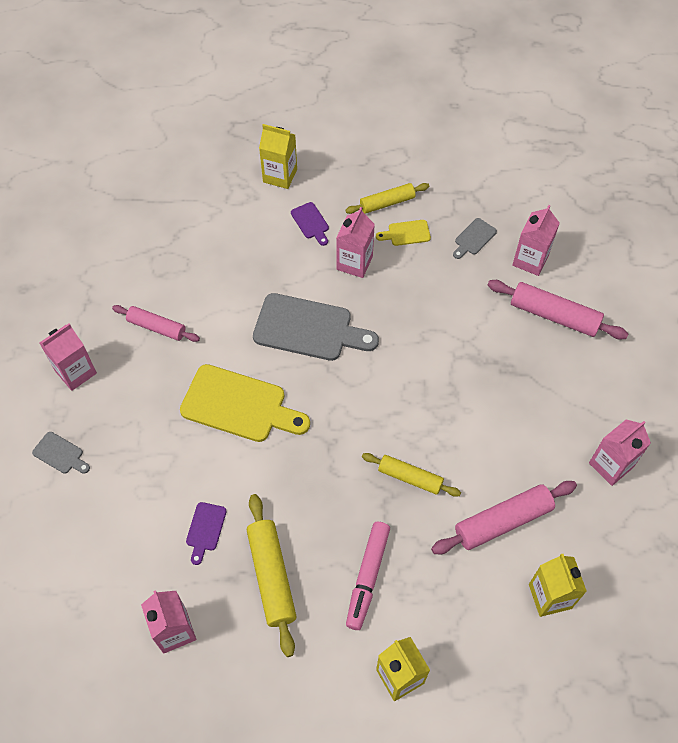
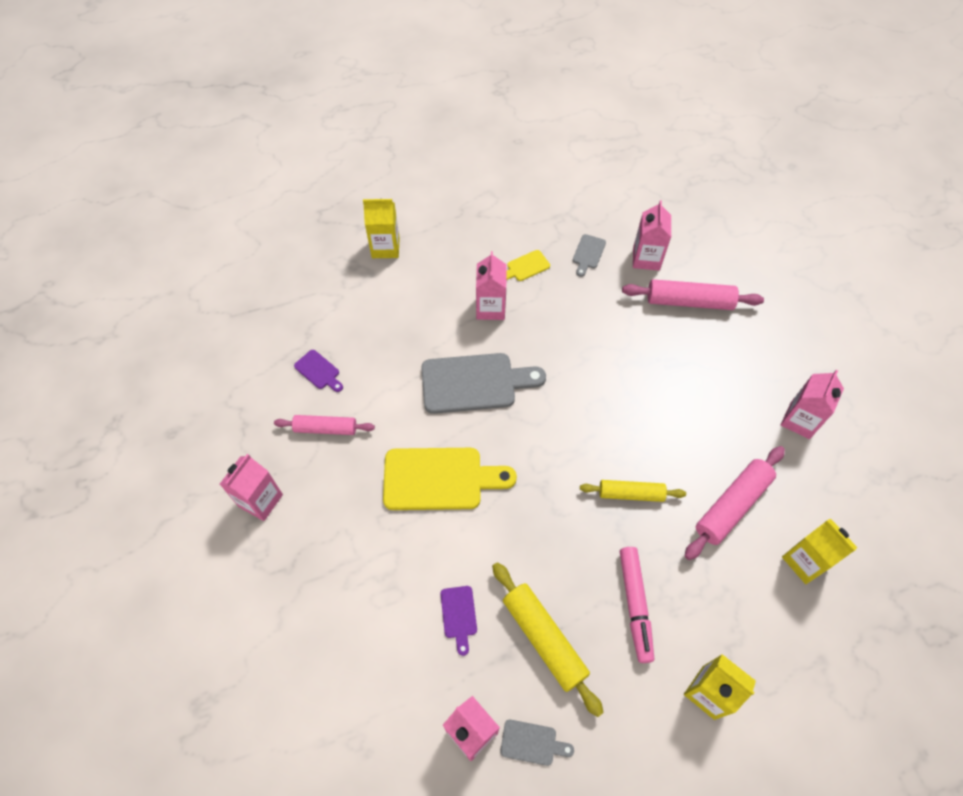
camera: 20 degrees left, 0 degrees up
grey cutting board [32,432,90,474] -> grey cutting board moved to [501,720,574,766]
purple cutting board [291,202,329,246] -> purple cutting board moved to [294,350,343,392]
yellow rolling pin [345,183,429,214] -> none

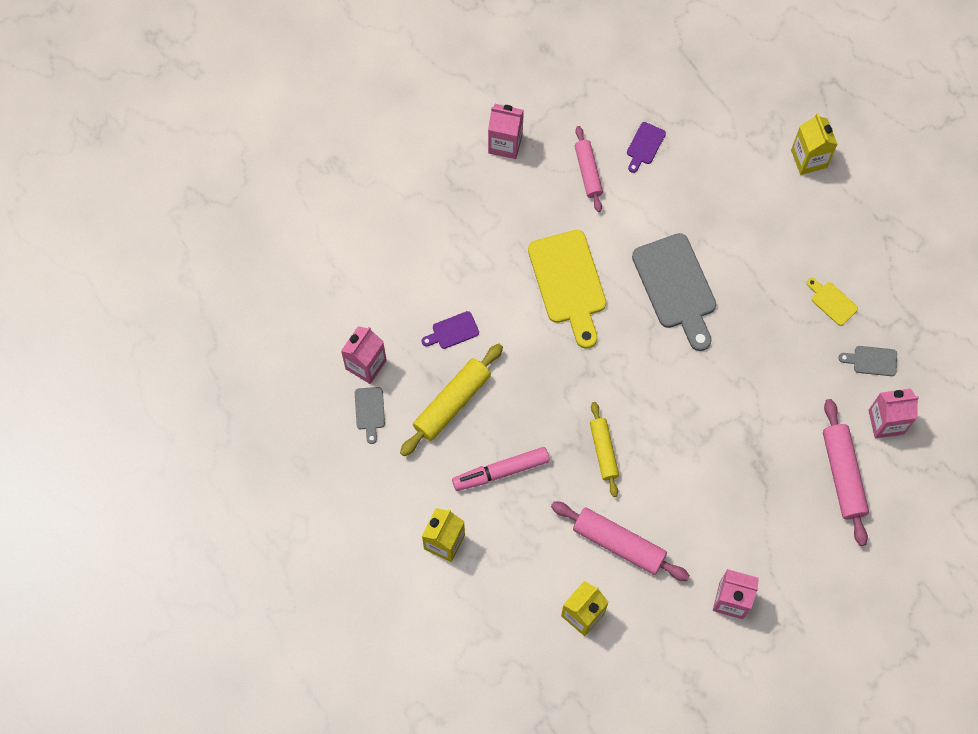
camera: 75 degrees right, 10 degrees up
pink carton [476,251,507,320] -> none

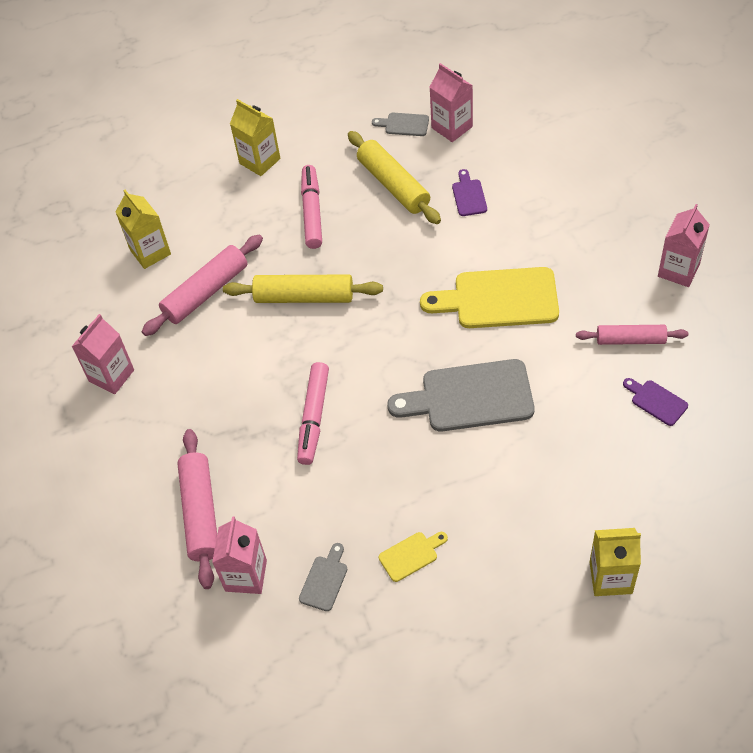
camera: 110 degrees right, 15 degrees down
yellow rolling pin [590,402,619,497] -> yellow rolling pin [223,274,383,303], size x1.52
pink rolling pin [823,399,869,546] -> pink rolling pin turned 75 degrees clockwise [177,429,217,589]
none -> pink marker [297,362,329,465]

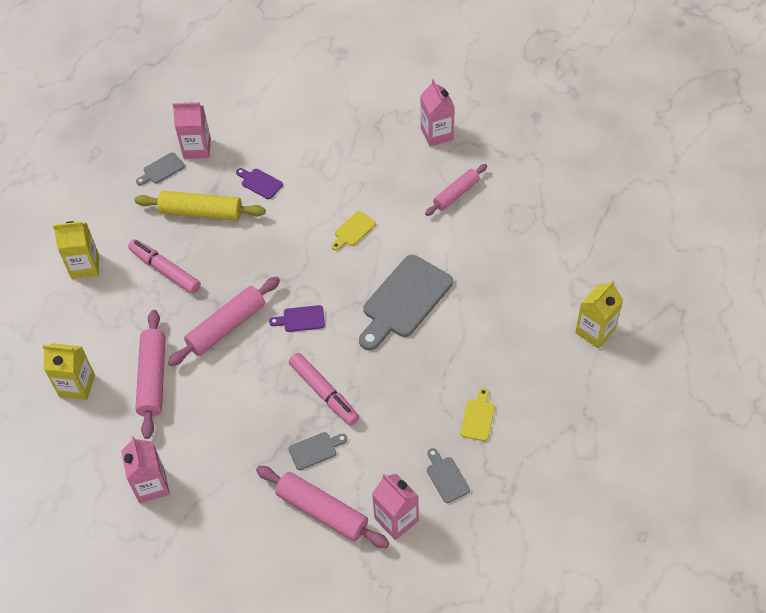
camera: 50 degrees left, 0 degrees up
yellow rolling pin [223,274,383,303] -> pink rolling pin [168,277,280,366]
yellow cutting board [420,267,559,328] -> yellow cutting board [331,211,376,251], size x0.46
purple cutting board [623,378,688,426] -> purple cutting board moved to [269,305,325,332]
none -> grey cutting board [288,432,347,470]

